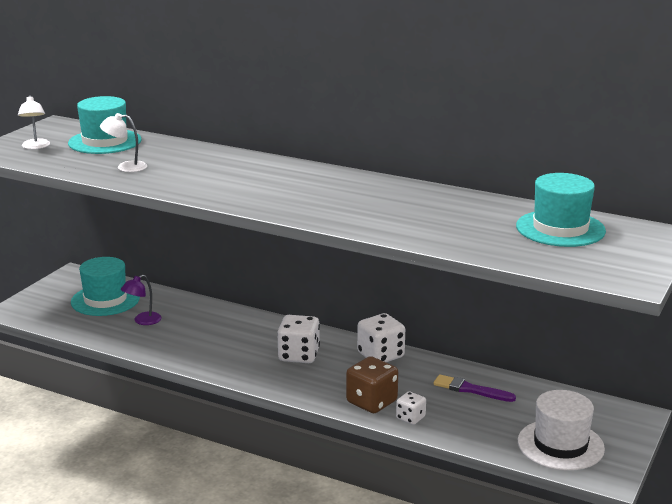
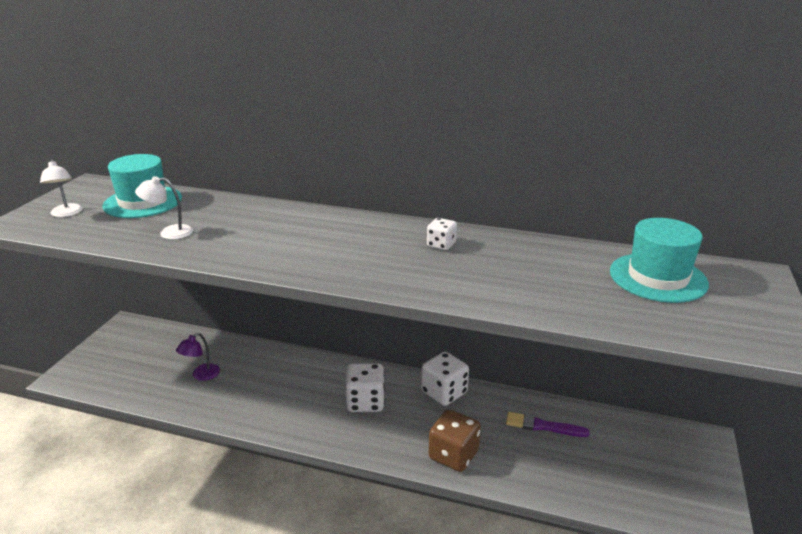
camera: 10 degrees left, 5 degrees up
turquoise hat [71,257,140,316] -> none
white dice [396,391,426,425] -> white dice moved to [427,218,457,250]
white hat [518,390,605,471] -> none

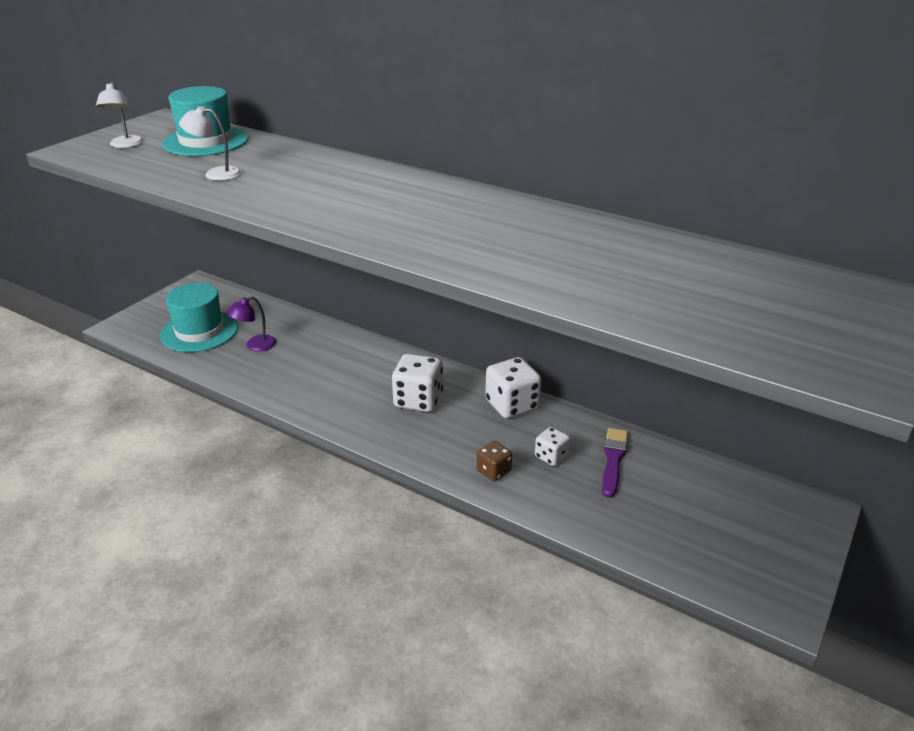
camera: 15 degrees right, 5 degrees up
white dice [427,218,457,250] -> white dice moved to [535,427,570,466]
brown dice [429,409,481,472] -> brown dice [477,441,512,481], size x0.57
purple brush [506,412,590,437] -> purple brush turned 75 degrees clockwise [602,428,628,498]
turquoise hat [610,218,709,303] -> turquoise hat moved to [160,283,238,352]

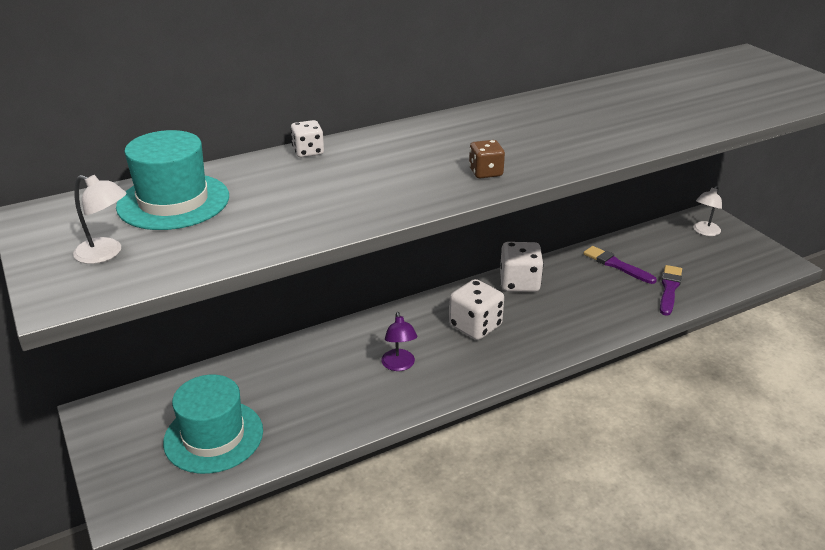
camera: 60 degrees left, 0 degrees up
white lamp [179,106,241,181] -> white lamp moved to [693,186,722,236]
purple lamp [227,296,276,351] -> purple lamp moved to [381,312,417,371]
brown dice [477,441,512,481] -> brown dice moved to [469,140,505,178]
white dice [535,427,570,466] -> white dice moved to [291,120,324,157]
none -> purple brush [660,265,682,316]

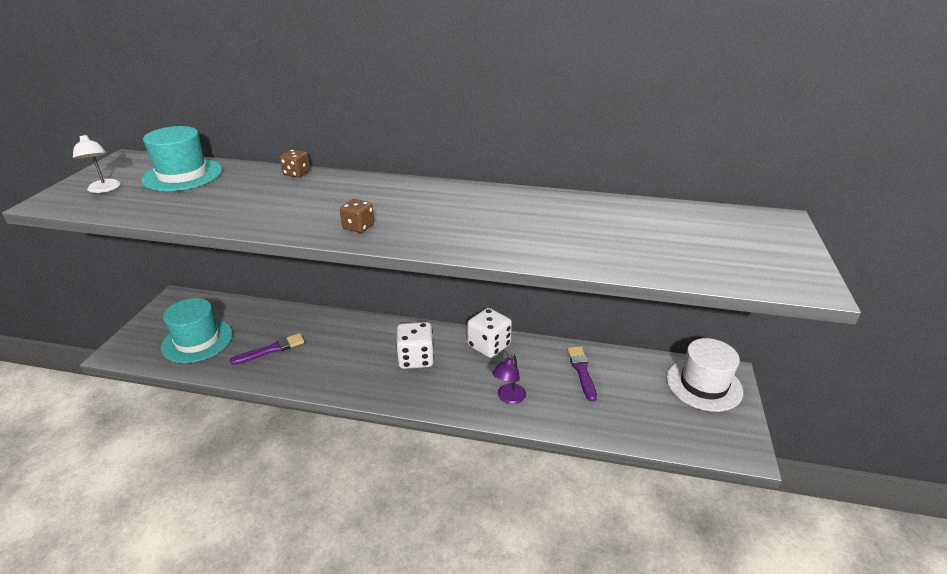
camera: 40 degrees right, 0 degrees up
white dice [291,120,324,157] -> brown dice [280,150,310,177]
purple lamp [381,312,417,371] -> purple lamp moved to [492,355,526,404]
purple brush [660,265,682,316] -> purple brush moved to [230,333,305,365]
white lamp [693,186,722,236] -> white hat [666,338,743,412]

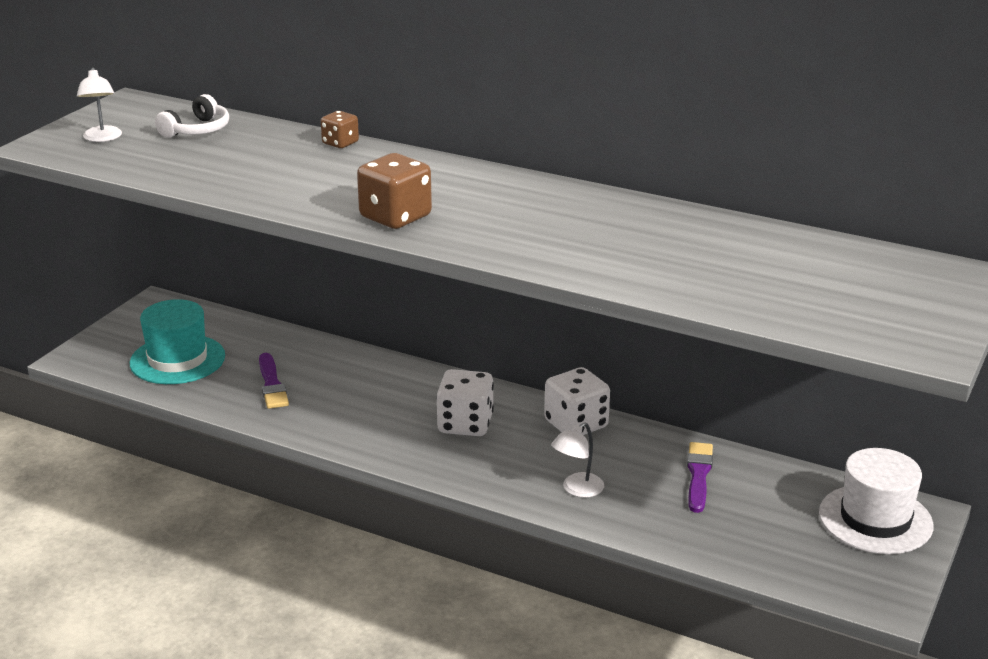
camera: 15 degrees right, 5 degrees down
turquoise hat [141,126,222,191] -> white headphones [155,94,229,138]
purple brush [230,333,305,365] -> purple brush turned 90 degrees clockwise [259,353,289,409]
brown dice [340,199,374,233] -> brown dice [357,153,432,229], size x1.76
purple lamp [492,355,526,404] -> white lamp [551,422,604,498]

